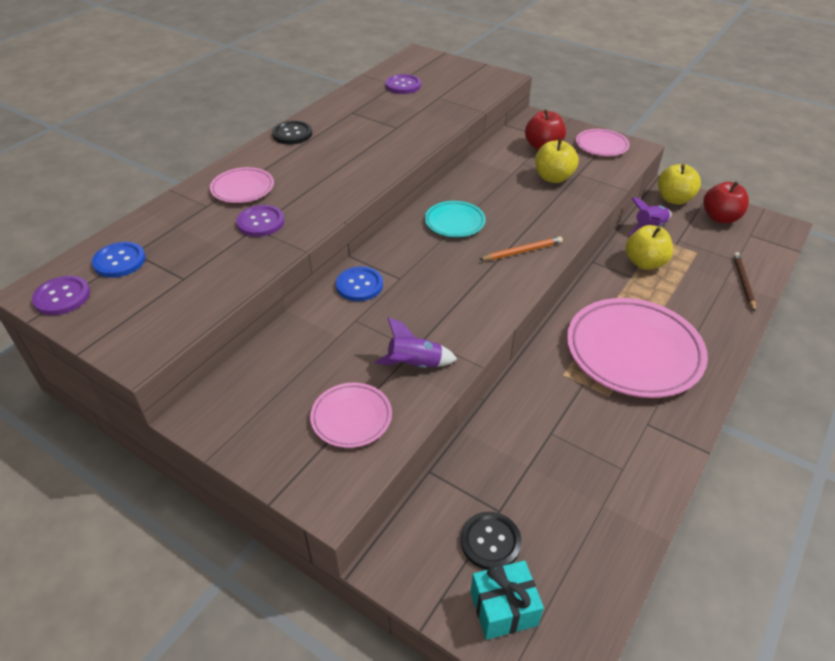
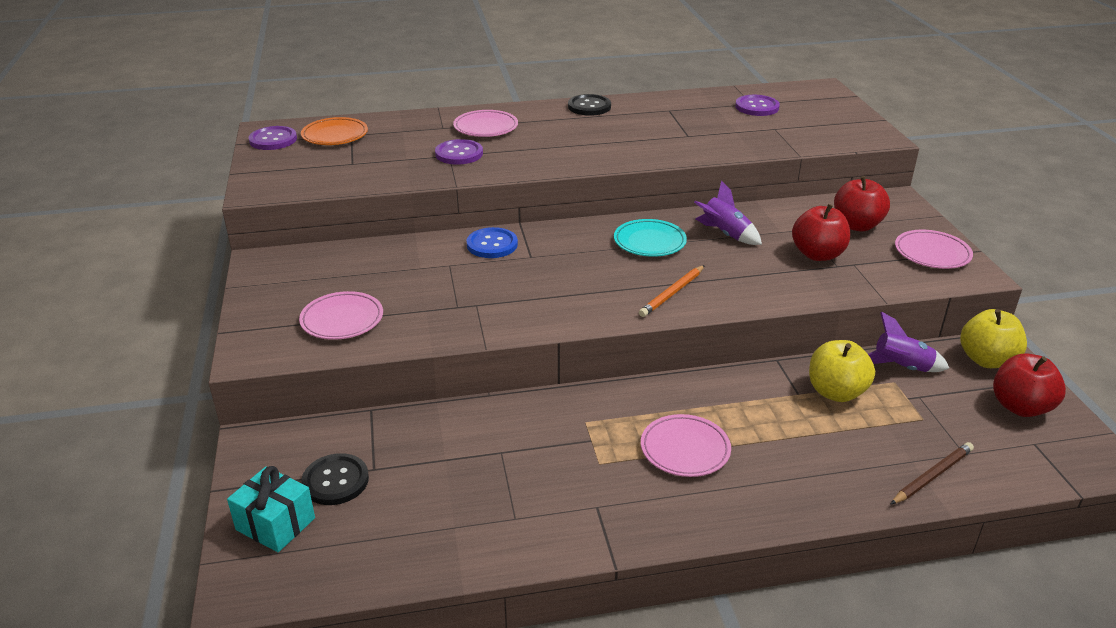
camera: 45 degrees right, 10 degrees down
blue button [92,242,146,278] -> orange plate [301,117,368,145]
purple rocket [375,317,457,368] -> purple rocket moved to [694,181,762,245]
orange pencil [479,237,563,260] -> orange pencil turned 105 degrees clockwise [639,265,705,317]
yellow apple [535,138,579,183] -> red apple [792,204,850,261]
pink plate [567,298,708,398] -> pink plate [641,414,731,477], size x0.50

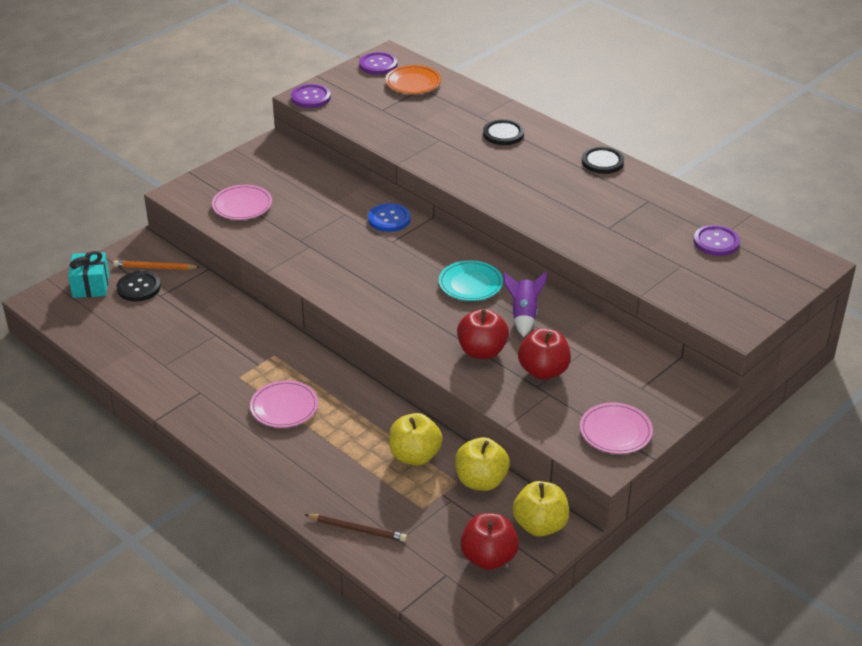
camera: 55 degrees right, 5 degrees up
purple button [435,139,483,165] -> purple button moved to [291,84,331,108]
pink plate [453,110,518,137] -> black button [483,119,524,145]
orange pencil [639,265,705,317] -> orange pencil moved to [113,260,201,270]
red apple [834,176,890,231] -> red apple moved to [457,309,509,359]
purple rocket [868,312,949,372] -> yellow apple [455,437,510,491]

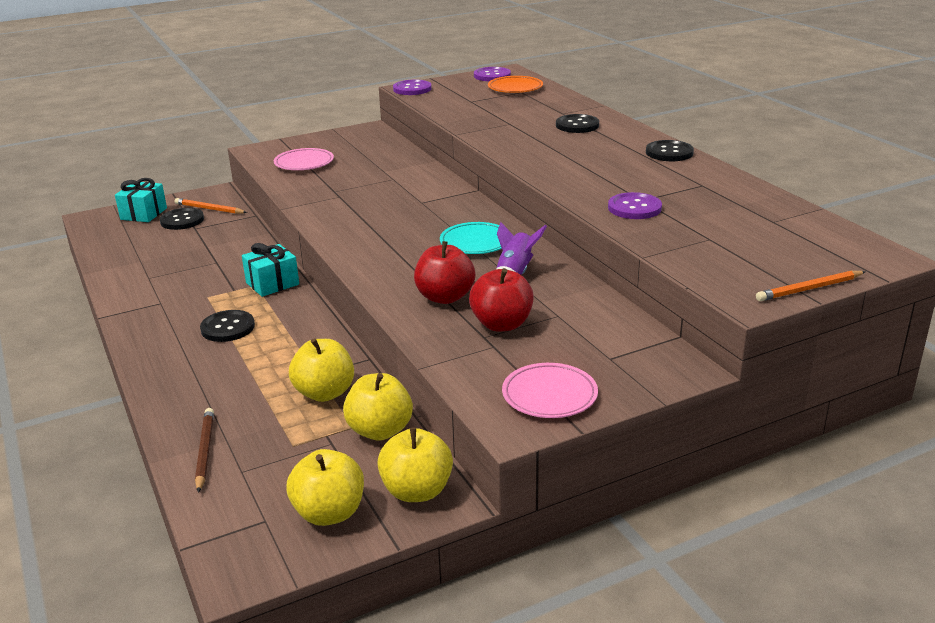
camera: 20 degrees right, 10 degrees down
pink plate [250,380,318,428] -> black button [200,310,255,342]
brown pencil [304,514,407,542] -> brown pencil turned 135 degrees counterclockwise [195,408,214,493]
blue button [368,203,411,232] -> none
red apple [460,513,519,570] -> yellow apple [286,449,364,526]
purple button [694,225,740,256] -> purple button moved to [608,192,662,219]
none -> turquoise gift [242,243,299,297]
none -> orange pencil [756,271,866,301]

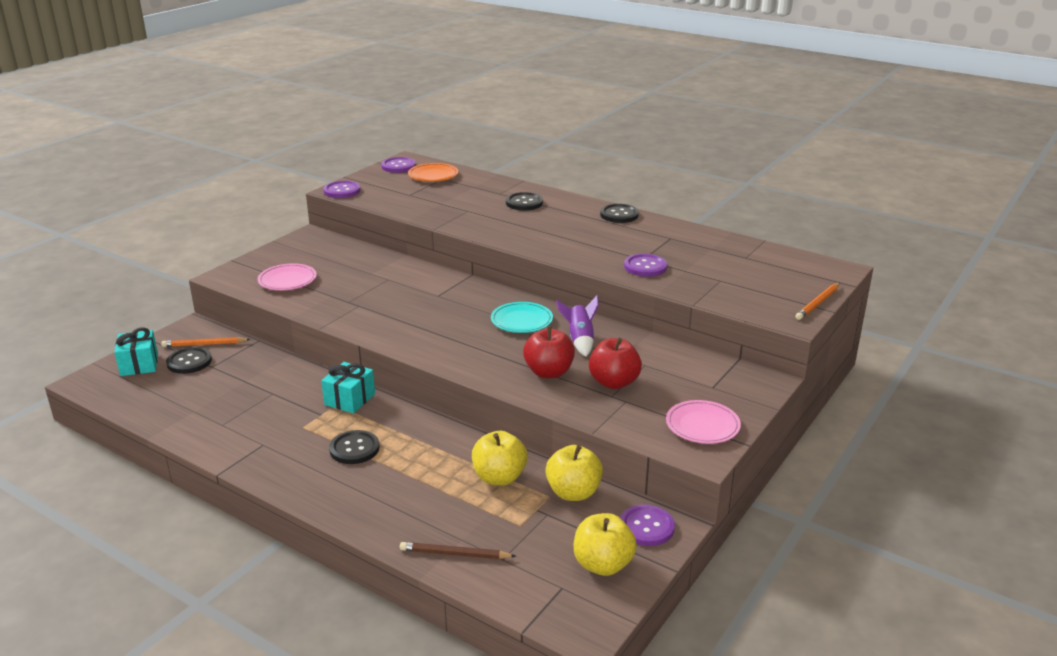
camera: 30 degrees left, 0 degrees up
brown pencil [195,408,214,493] -> brown pencil turned 45 degrees counterclockwise [400,542,516,559]
yellow apple [377,428,453,502] -> purple button [620,505,675,546]

